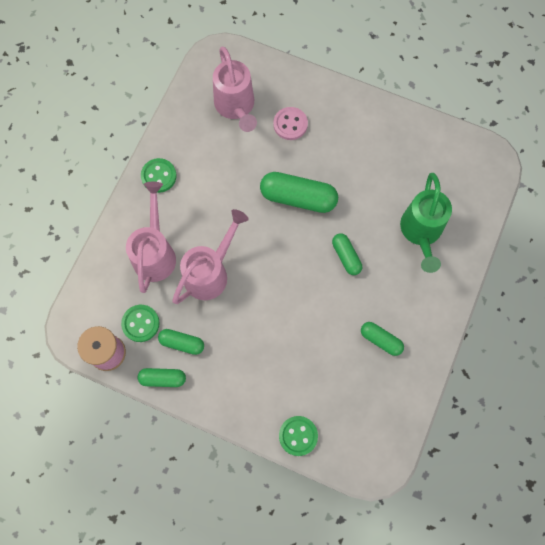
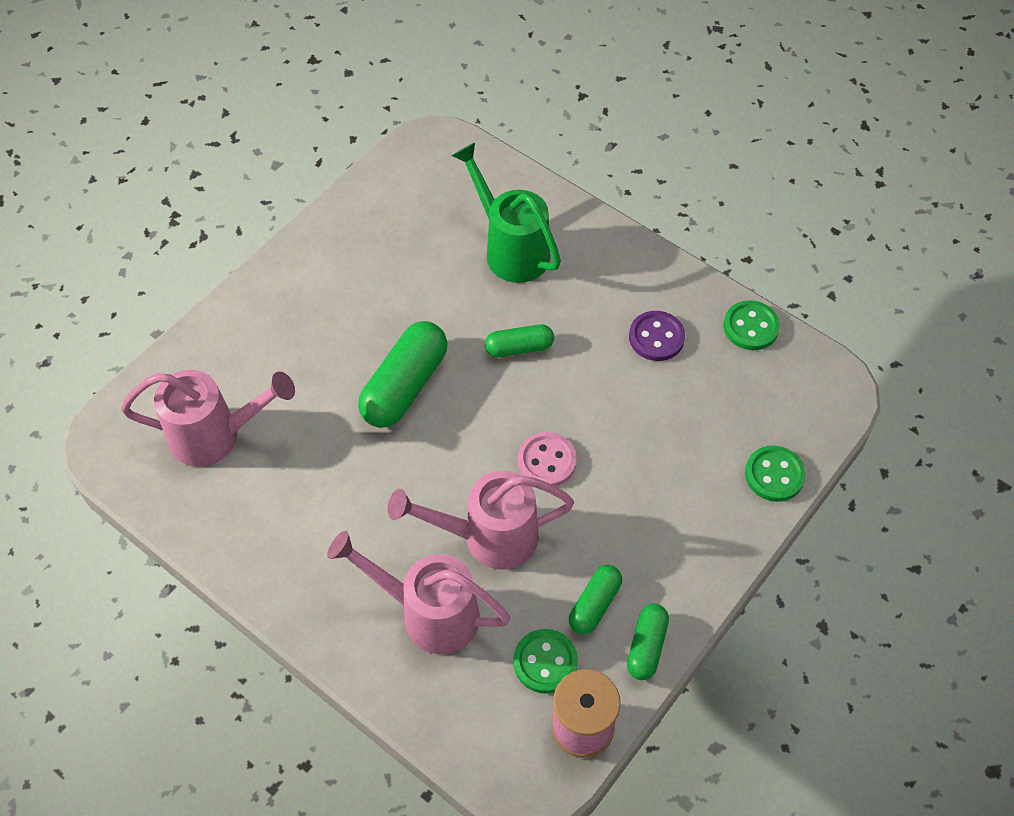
camera: 75 degrees left, 15 degrees down
green button [141,158,177,193] -> green button moved to [723,300,780,350]
pink watering can [172,209,249,304] -> pink watering can turned 60 degrees counterclockwise [388,471,574,569]
pink button [273,107,308,140] -> pink button moved to [518,432,577,486]
green capsule [361,322,404,356] -> purple button [629,311,685,361]
green watering can [400,173,452,273] -> green watering can turned 150 degrees counterclockwise [452,143,561,283]

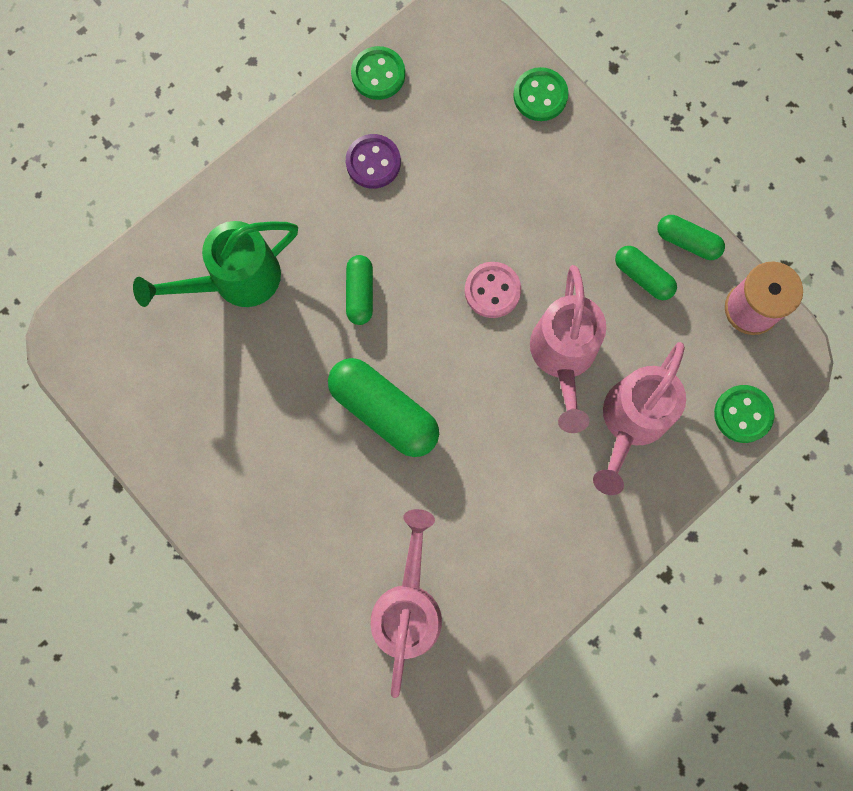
camera: 80 degrees left, 20 degrees up
green button [513,629,578,694] -> green button moved to [714,385,774,443]

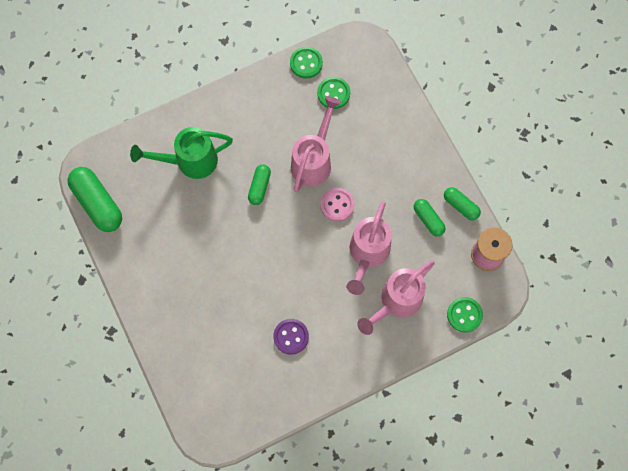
camera: 15 degrees right, 5 degrees down
green capsule [328,358,439,457] -> green capsule moved to [67,167,122,232]
purple button [346,134,401,189] -> purple button moved to [273,319,309,355]
pink watering can [371,509,442,698] -> pink watering can moved to [291,96,341,192]
green button [513,67,569,121] -> green button moved to [317,77,350,109]

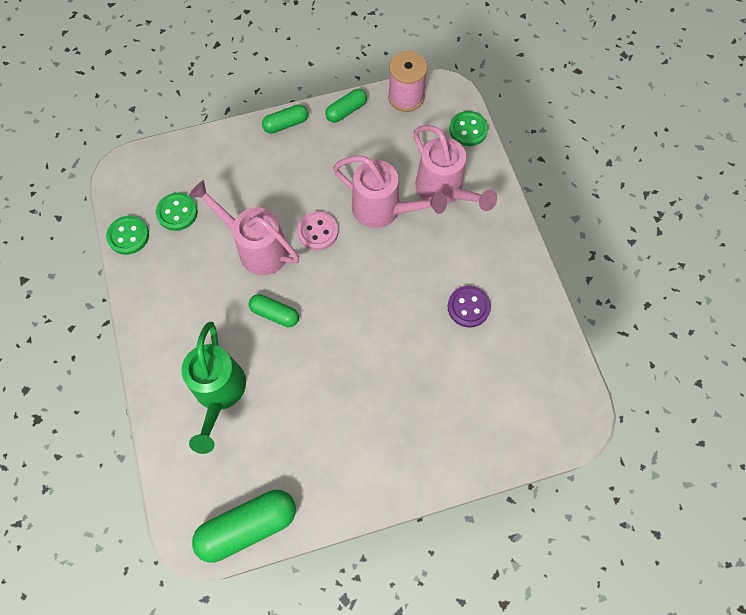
camera: 80 degrees left, 5 degrees down
green capsule [414,199,446,236] -> green capsule moved to [262,105,308,133]

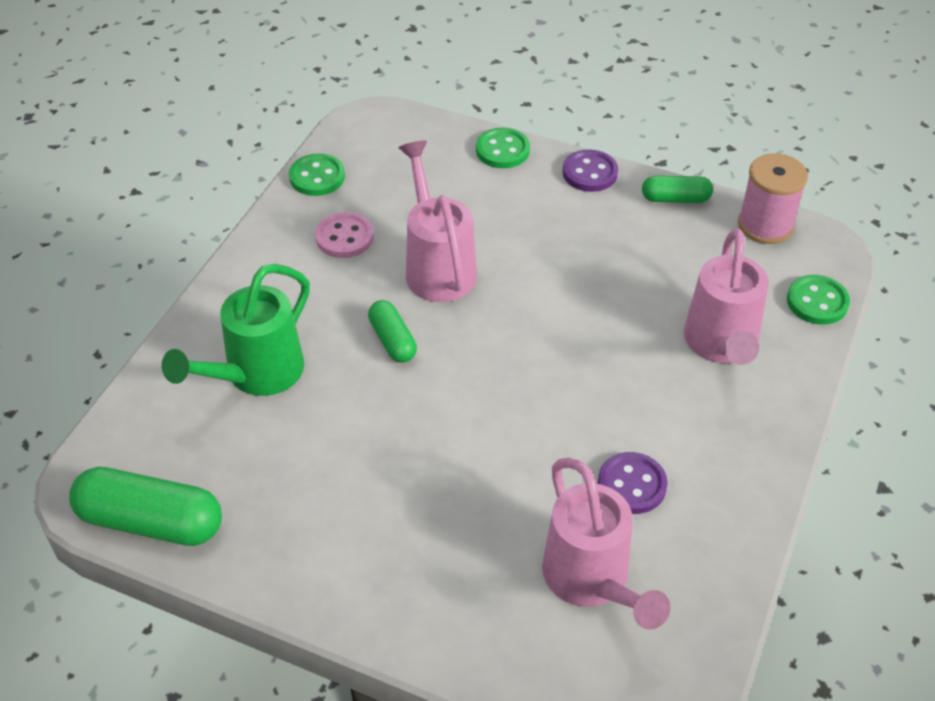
camera: 40 degrees right, 20 degrees down
green button [156,192,198,231] -> green button moved to [476,127,530,168]
green capsule [262,105,308,133] -> purple button [563,150,618,192]
pink button [297,211,338,250] -> pink button moved to [315,212,374,258]
pink watering can [333,156,447,228] -> pink watering can moved to [542,458,671,629]

